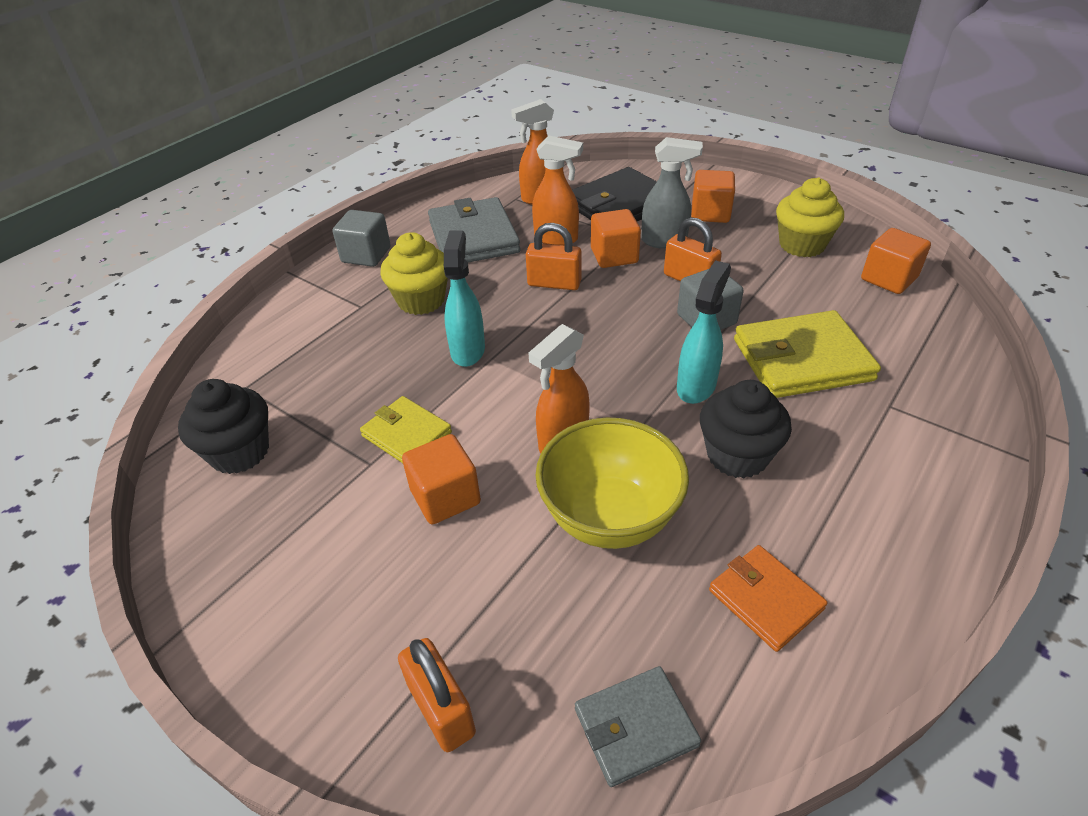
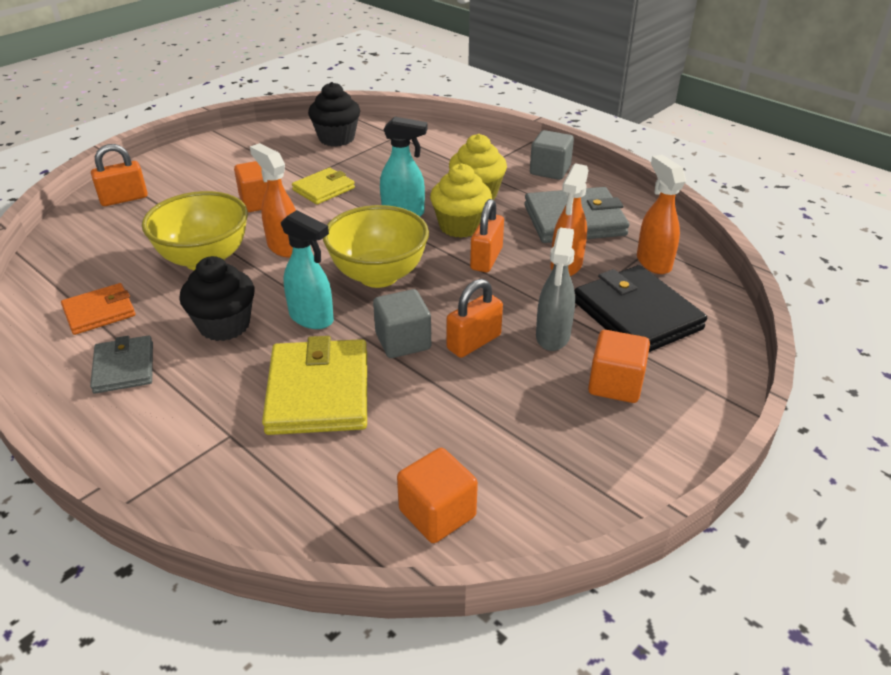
camera: 95 degrees right, 5 degrees down
grey wallet [575,666,701,787] -> grey wallet moved to [90,335,153,394]
orange cube [591,209,641,268] -> none
yellow cupcake [776,177,844,257] -> yellow cupcake moved to [430,163,492,238]
none -> yellow bowl [323,205,429,288]

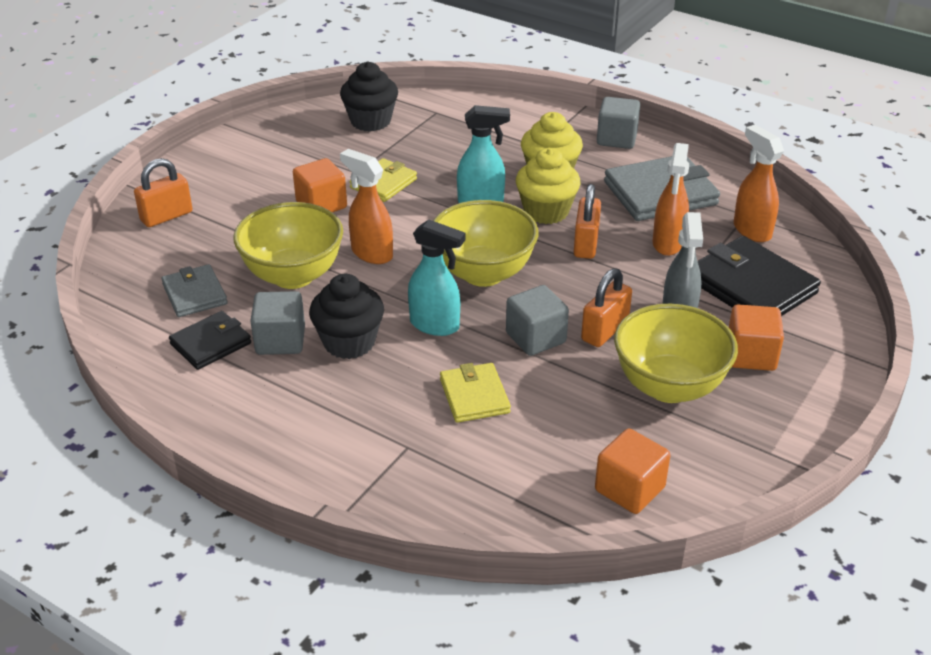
camera: 10 degrees left, 0 degrees up
orange wallet [61,283,135,335] -> black wallet [169,311,251,370]
grey wallet [90,335,153,394] -> grey wallet moved to [161,264,228,317]
yellow wallet [262,336,367,435] -> yellow wallet [440,363,511,423], size x0.59
none -> grey cube [250,291,305,355]
none -> yellow bowl [614,304,738,403]

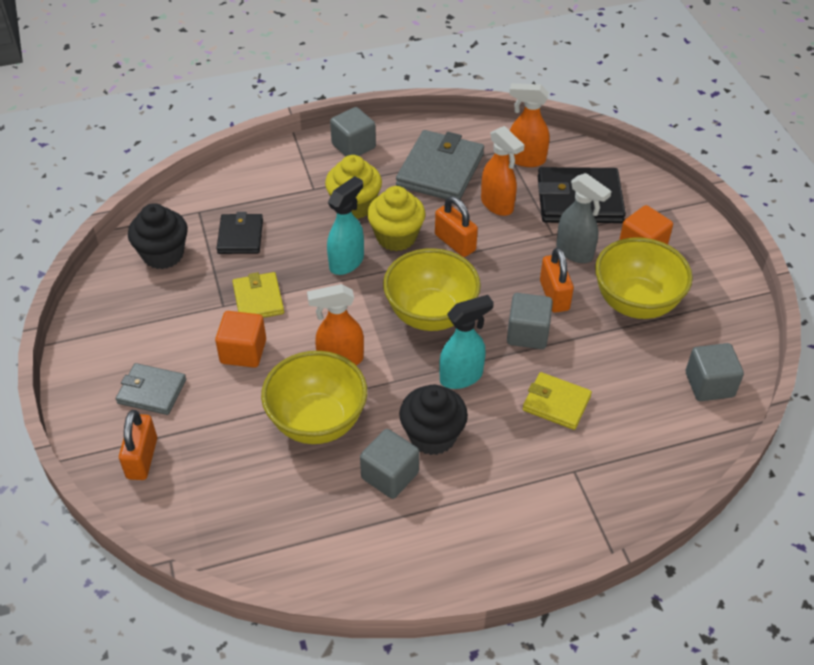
camera: 50 degrees left, 10 degrees up
grey wallet [161,264,228,317] -> grey wallet moved to [116,363,186,415]
black wallet [169,311,251,370] -> black wallet moved to [216,212,263,254]
orange cube [595,428,670,514] -> grey cube [686,343,744,401]

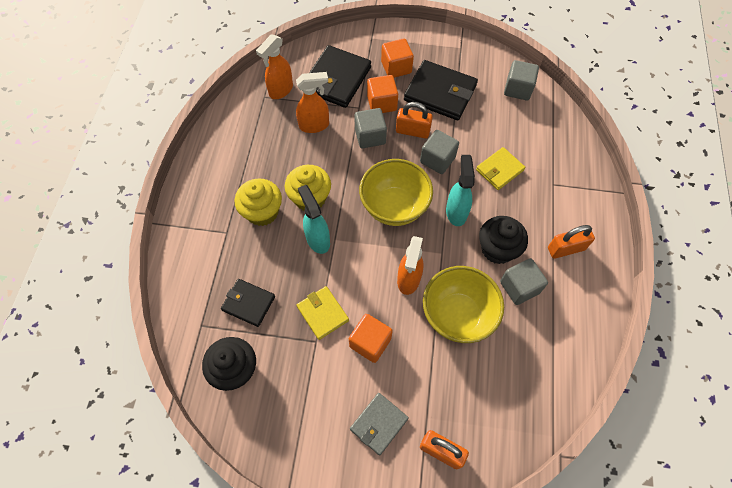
camera: 65 degrees left, 15 degrees up
yellow wallet [232,272,284,318] -> yellow wallet turned 45 degrees clockwise [296,286,349,340]
grey cube [330,107,376,156] -> grey cube moved to [354,108,387,148]
grey wallet [396,130,484,199] -> none
orange padlock [435,196,478,257] -> orange padlock moved to [548,225,595,259]
grey spray bottle [556,173,612,263] -> orange cube [367,75,398,113]
yellow bowl [595,237,693,319] -> black wallet [404,60,478,120]

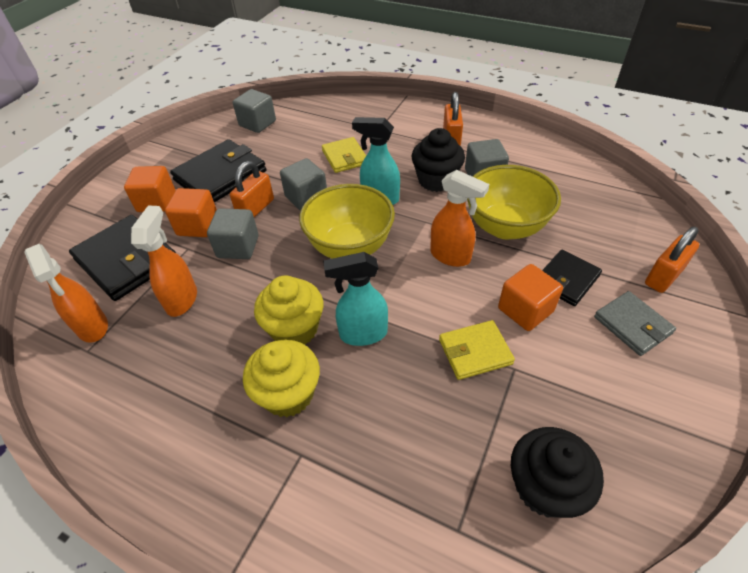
camera: 70 degrees left, 15 degrees down
black wallet [221,279,275,327] -> black wallet moved to [542,250,602,306]

